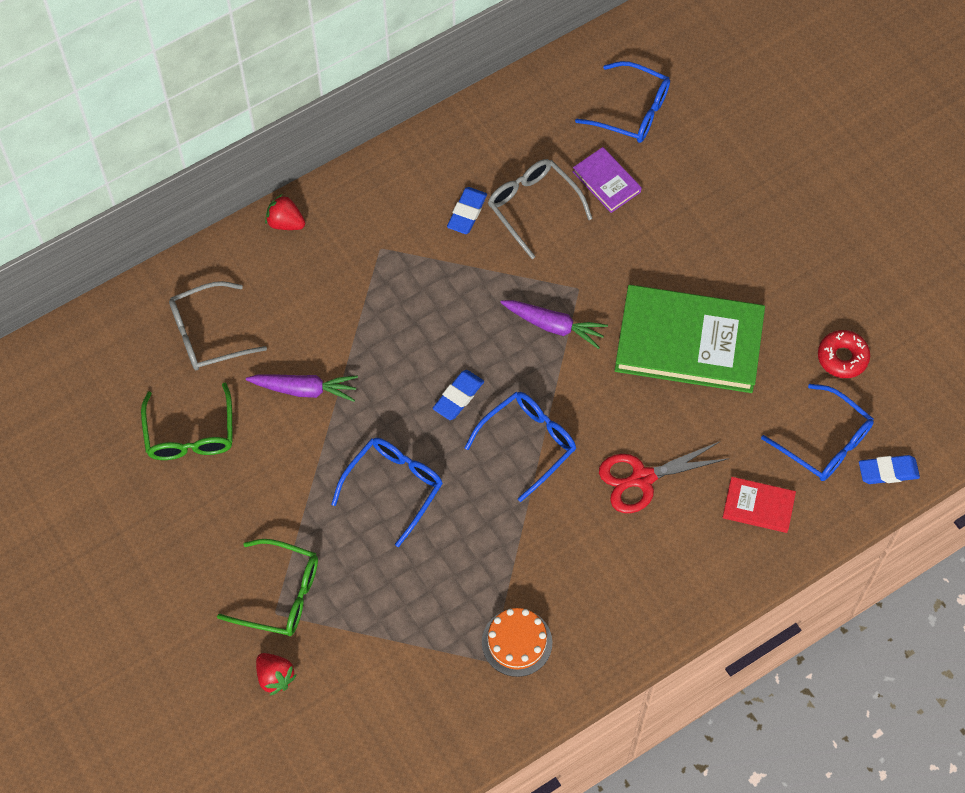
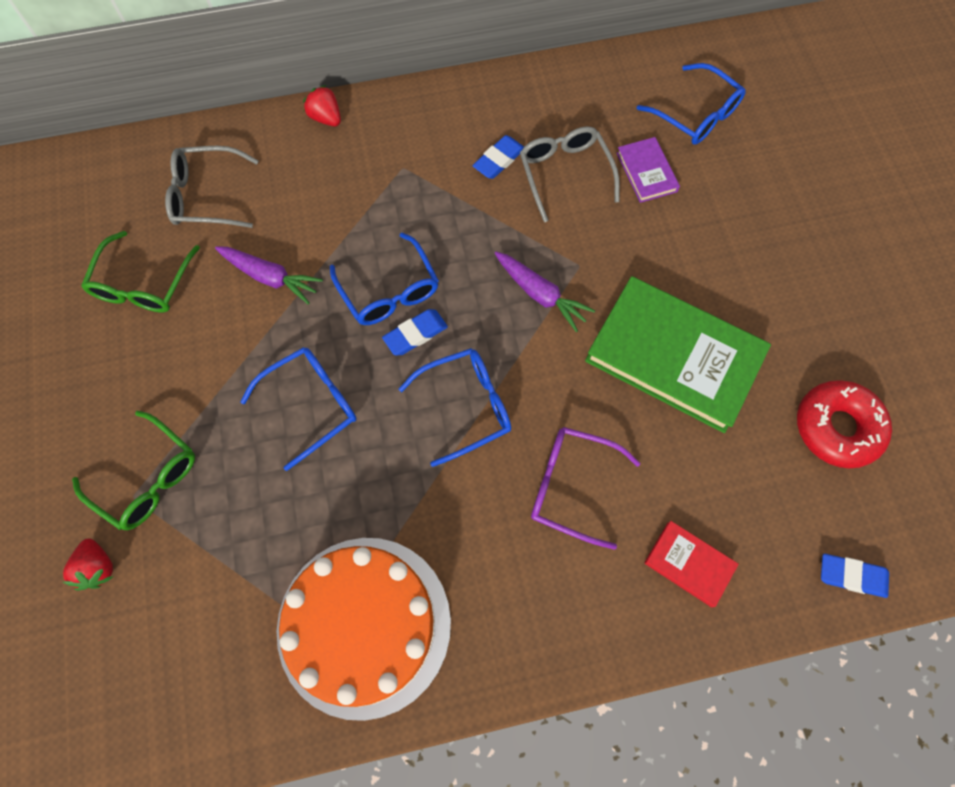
camera: 20 degrees right, 5 degrees up
orange cake [482,608,552,677] -> orange cake [277,538,451,721], size x2.11
red scissors [599,441,729,513] -> purple glasses [531,427,641,550]
blue glasses [761,384,874,481] -> blue glasses moved to [330,233,439,325]
red donut [818,330,870,378] -> red donut [797,380,892,468], size x1.52

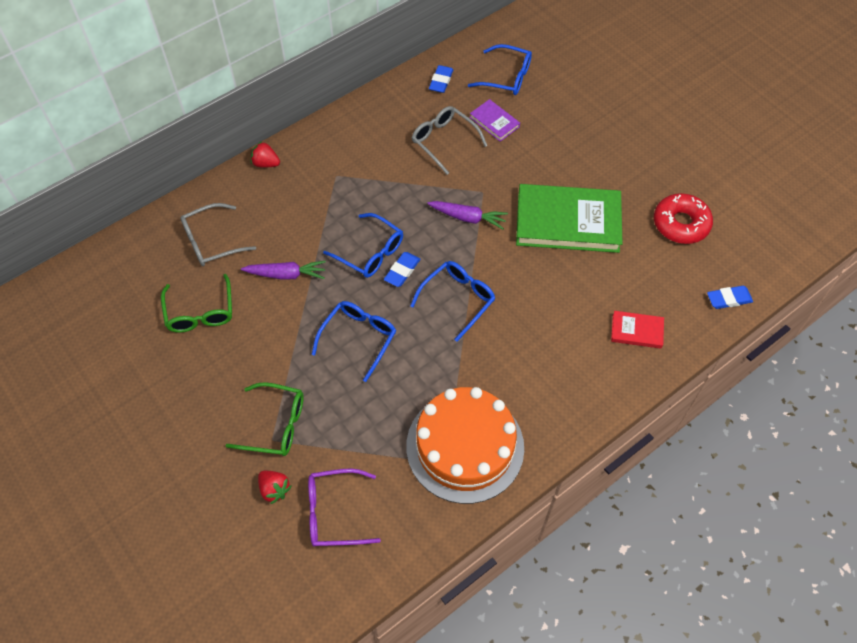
camera: 25 degrees left, 10 degrees down
blue eraser [472,135,524,179] -> blue eraser moved to [429,65,453,93]
purple glasses [531,427,641,550] -> purple glasses moved to [308,468,381,547]

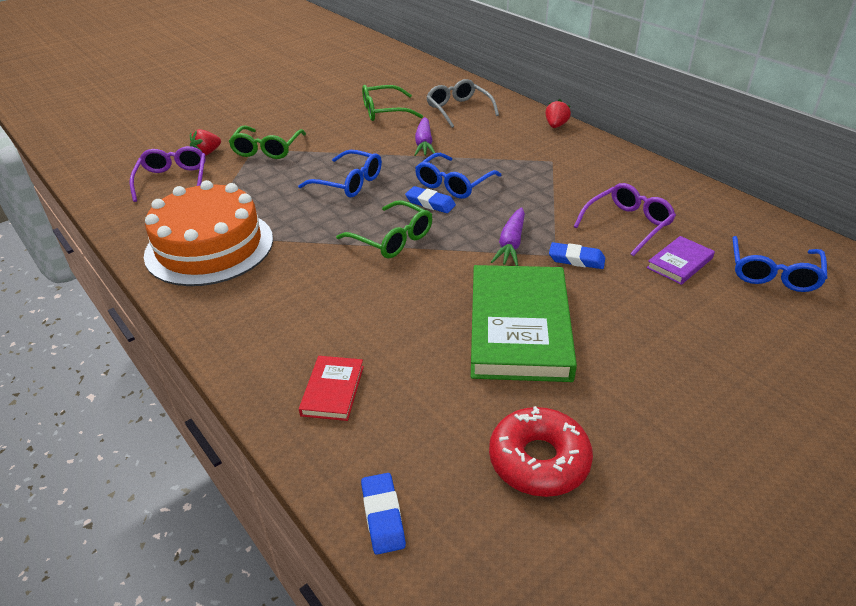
camera: 90 degrees right, 20 degrees down
blue glasses [410,261,495,342] -> green glasses [336,200,432,259]
grey glasses [412,106,487,175] -> purple glasses [574,183,676,256]
blue eraser [429,65,453,93] -> blue eraser moved to [549,242,605,269]

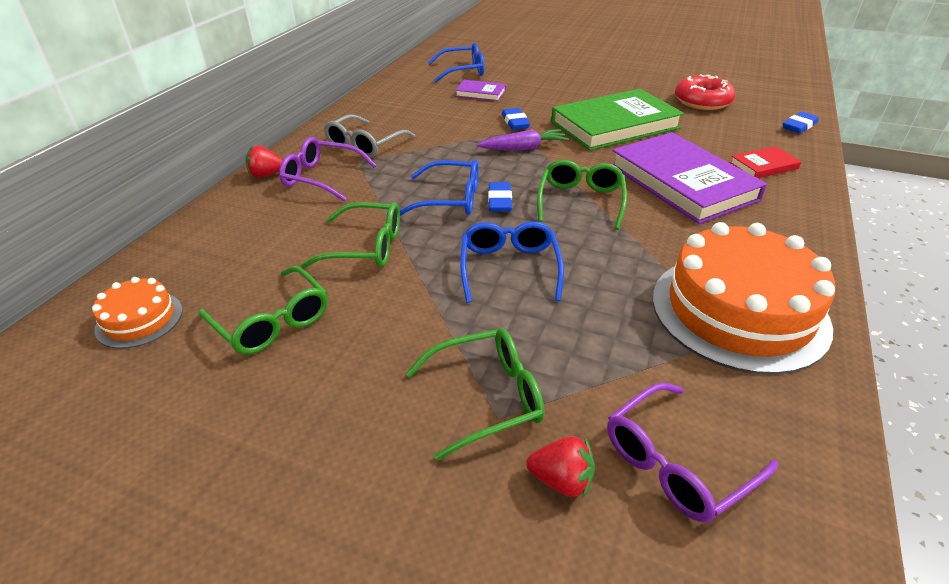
camera: 120 degrees left, 0 degrees up
purple carrot [414,117,435,156] -> green glasses [301,202,400,268]
grey glasses [426,79,499,128] -> grey glasses moved to [324,114,415,158]
purple glasses [574,183,676,256] -> purple glasses moved to [279,137,377,201]
none -> orange cake [92,277,183,349]
none -> purple book [612,132,767,224]

